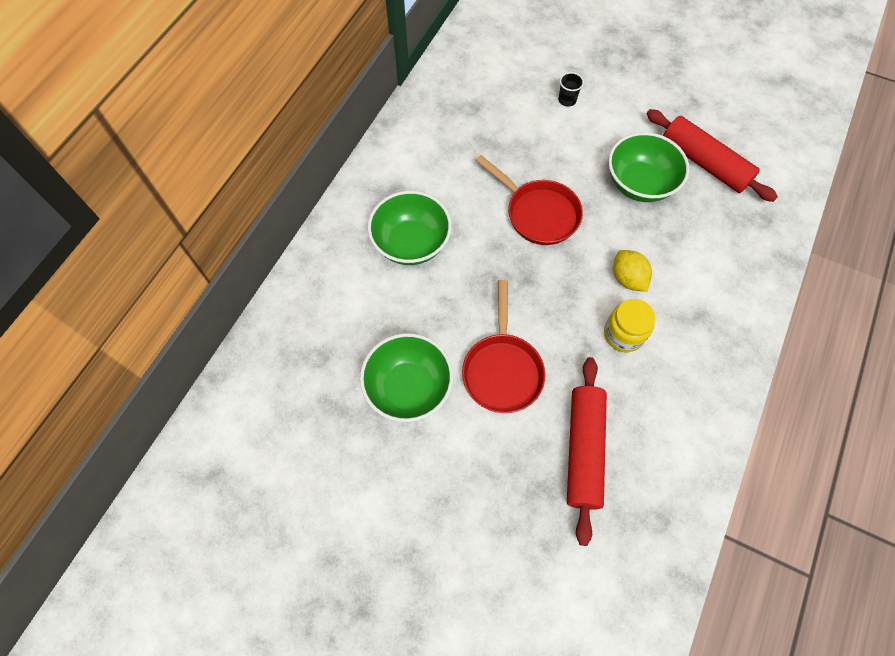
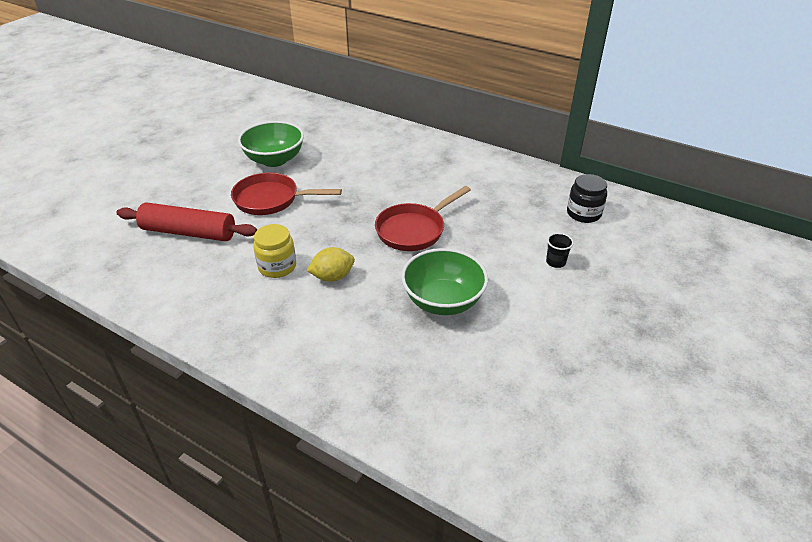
camera: 95 degrees right, 25 degrees down
green bowl [368,191,452,265] -> none
red rolling pin [646,109,778,202] -> none
none -> black jar [567,174,607,223]

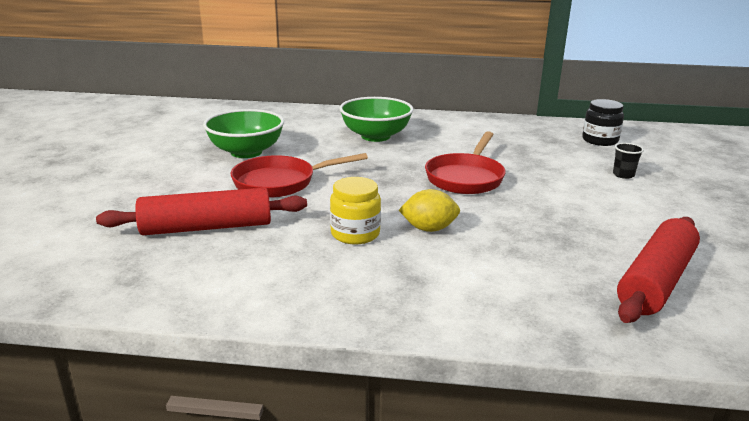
camera: 25 degrees left, 15 degrees down
yellow lemon [307,247,355,282] -> yellow lemon turned 45 degrees clockwise [399,189,460,232]
green bowl [401,248,488,315] -> green bowl moved to [339,97,413,142]
none -> red rolling pin [617,217,700,323]

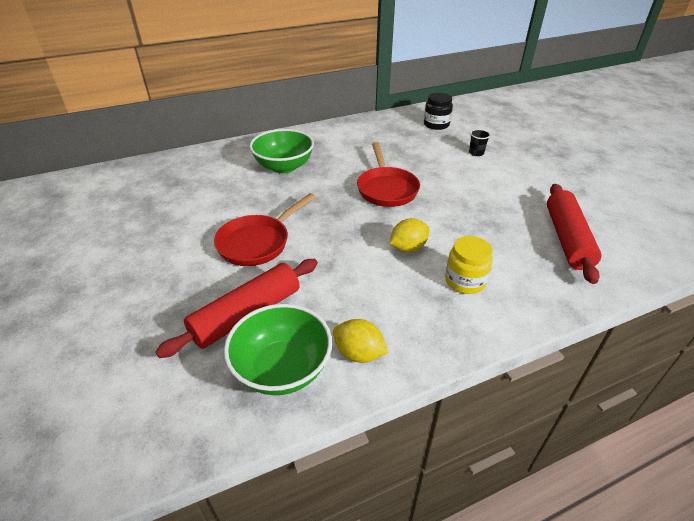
camera: 30 degrees left, 15 degrees up
green bowl [203,109,284,158] -> green bowl moved to [224,304,332,395]
yellow jar [330,177,381,244] -> yellow jar moved to [445,236,493,294]
none -> yellow lemon [333,319,389,363]

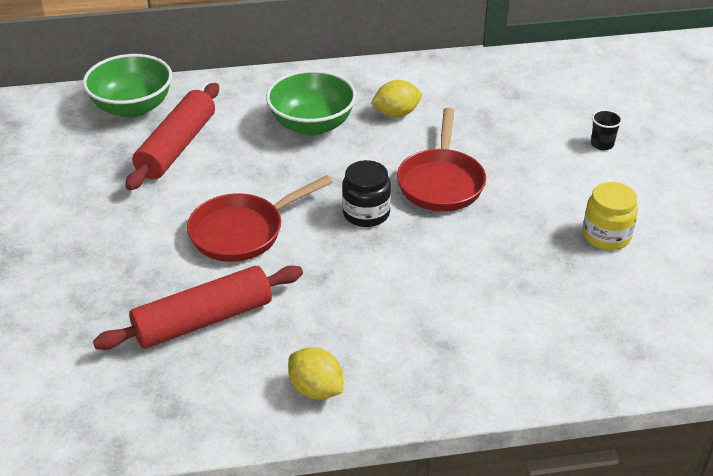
camera: 15 degrees right, 0 degrees up
green bowl [224,304,332,395] -> green bowl moved to [83,54,172,118]
yellow lemon [389,218,429,252] -> yellow lemon moved to [371,80,422,117]
black jar [424,93,453,130] -> black jar moved to [342,160,391,227]
yellow jar [445,236,493,294] -> yellow jar moved to [583,182,638,250]
red rolling pin [547,184,602,284] -> red rolling pin moved to [126,83,219,190]

